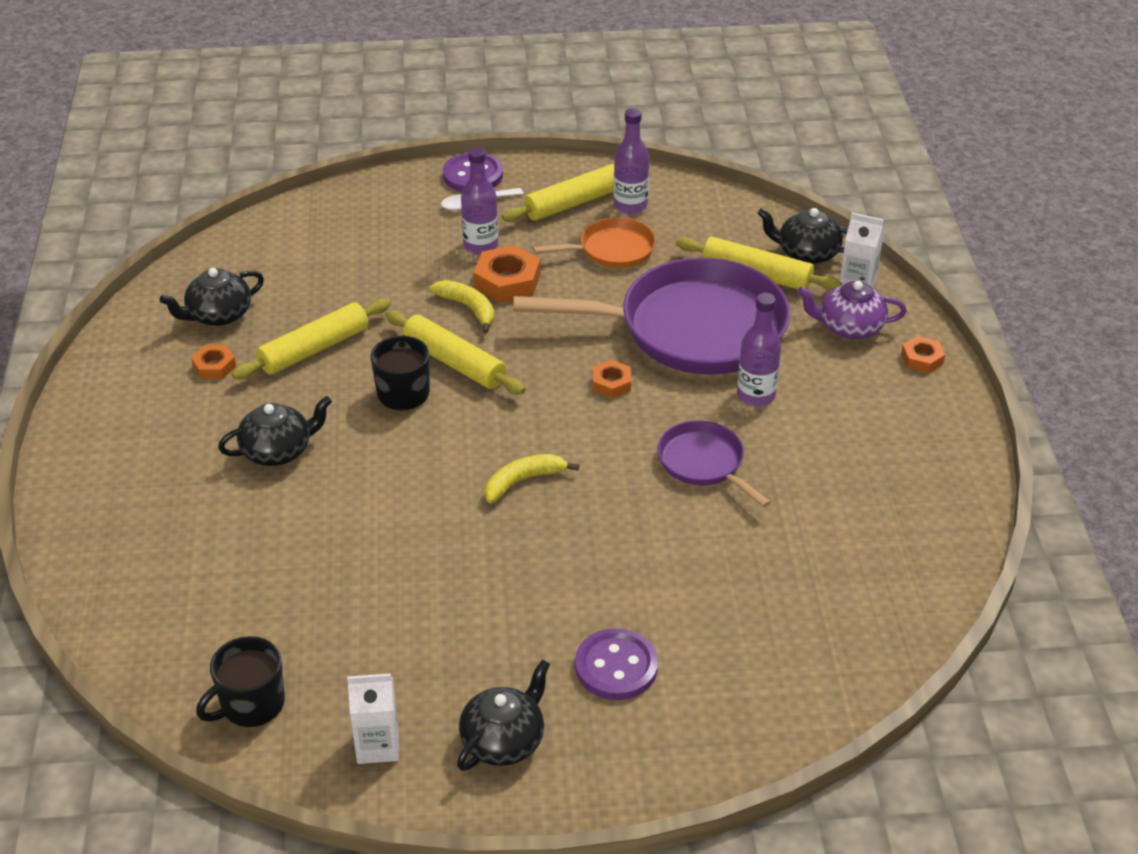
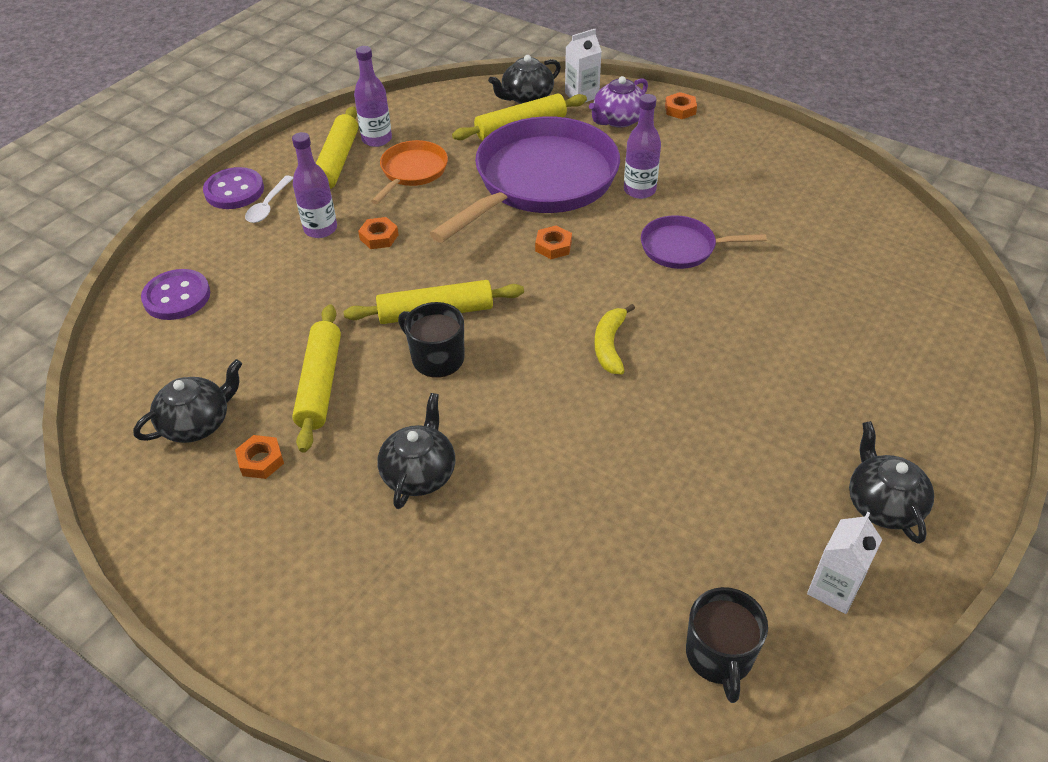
camera: 50 degrees left, 5 degrees up
black teapot [160,268,264,326] -> black teapot turned 135 degrees counterclockwise [133,359,242,443]
yellow banana [430,280,494,333] -> none
orange nut [474,245,540,303] -> orange nut [358,217,398,249], size x0.59
purple button [575,628,658,700] -> purple button moved to [141,269,210,320]

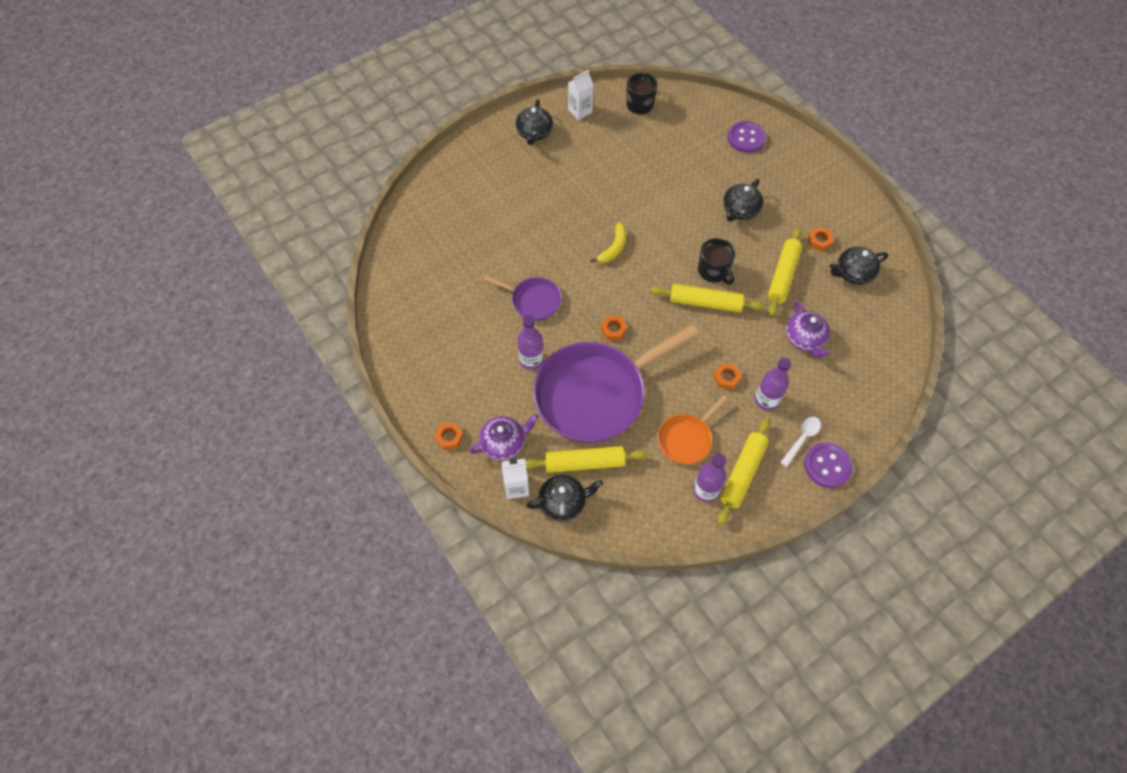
camera: 160 degrees left, 15 degrees up
purple button [141,269,210,320] -> purple button moved to [728,121,766,153]
none -> purple teapot [786,301,830,358]

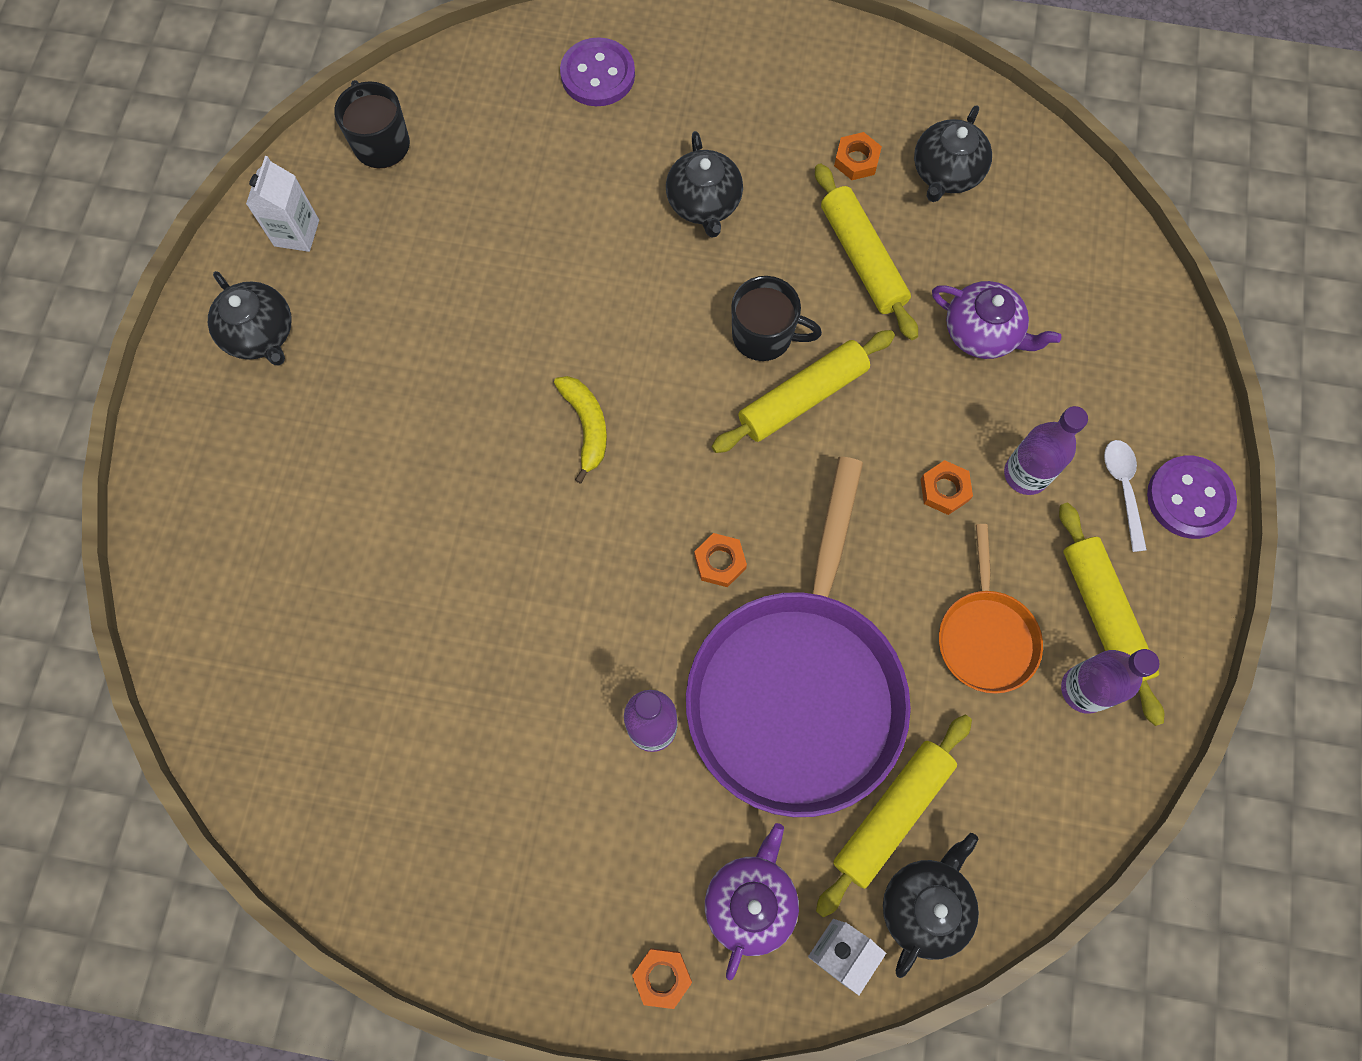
camera: 45 degrees left, 10 degrees up
purple pan [484,275,562,321] -> none

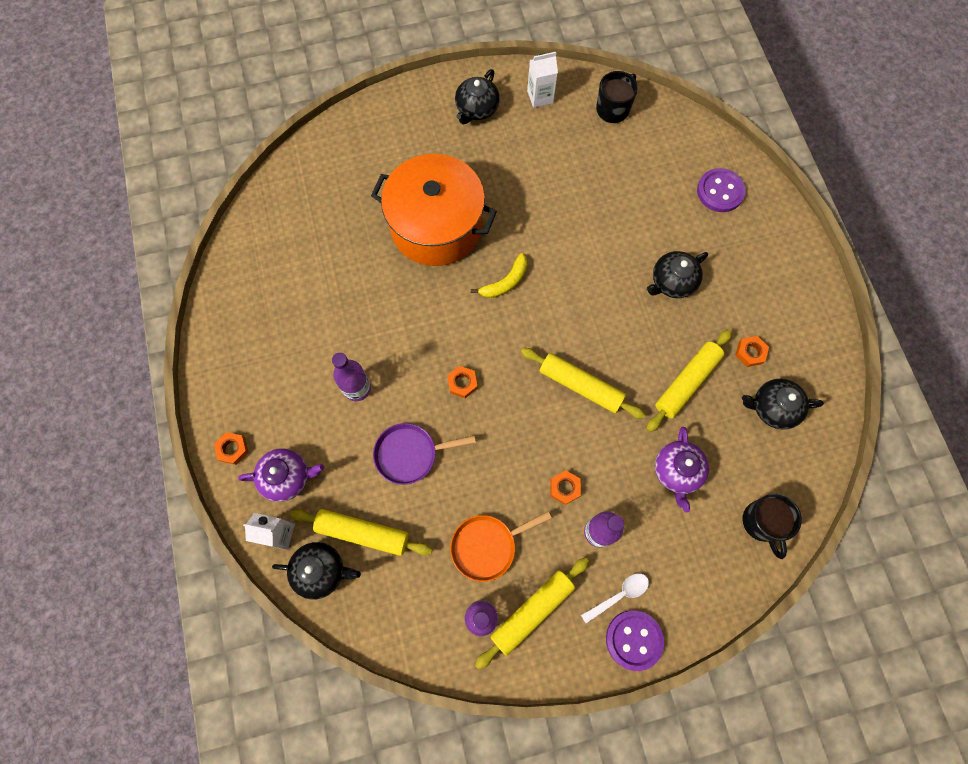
camera: 65 degrees right, 0 degrees up
purple pan [686,457,911,817] -> purple pan [373,423,476,485], size x0.48
black mug [731,276,822,361] -> black mug moved to [743,494,802,559]
none -> orange pot [371,154,497,266]

